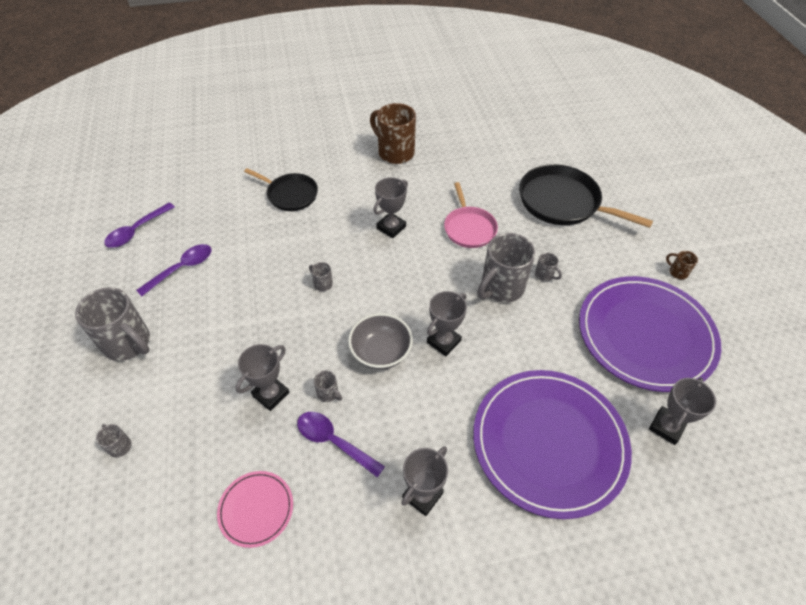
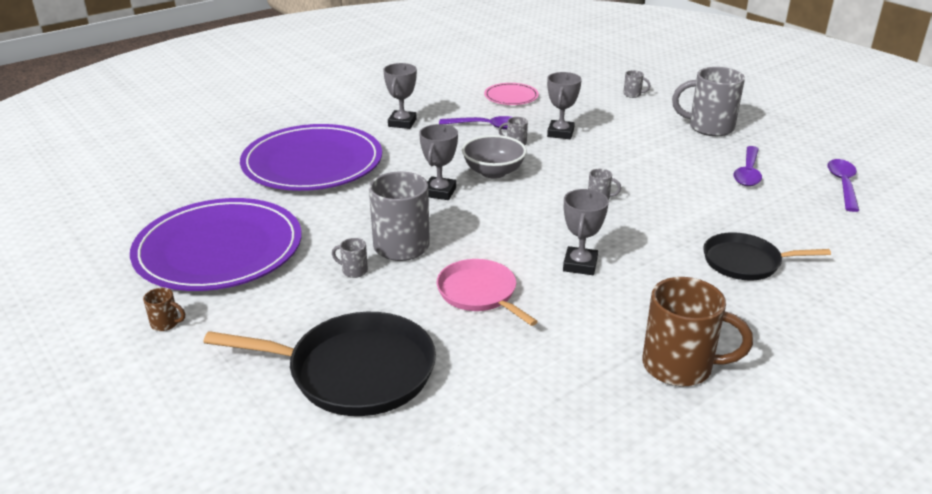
camera: 155 degrees right, 20 degrees down
grey trophy [649,378,716,445] -> none

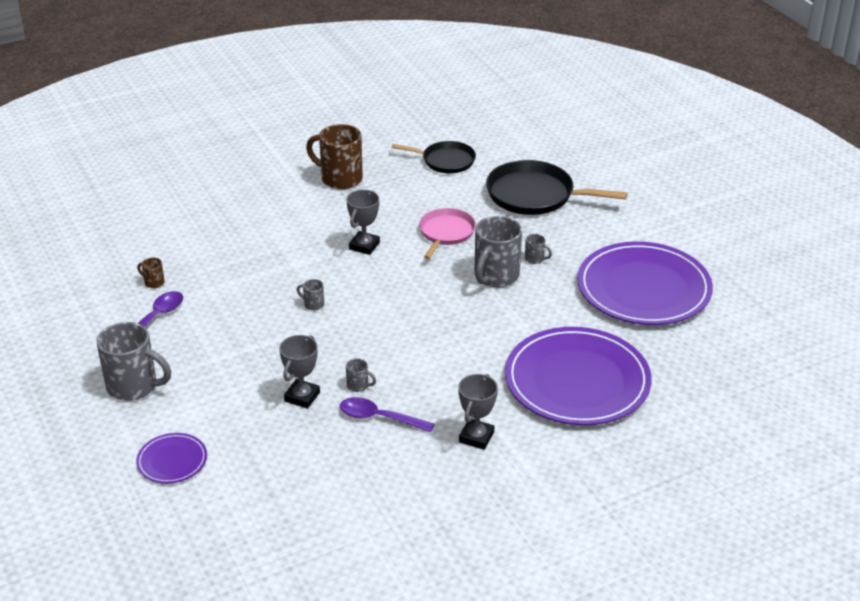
camera: 170 degrees left, 5 degrees up
brown mug [143,288,185,331] -> brown mug moved to [137,258,164,288]
grey trophy [419,124,458,200] -> none
pink pan [437,259,538,326] -> pink pan turned 135 degrees counterclockwise [419,208,476,259]
grey bowl [462,135,527,179] -> none
pink plate [484,83,539,105] -> none
grey mug [623,70,650,98] -> purple plate [136,433,207,484]
black pan [703,232,831,280] -> black pan moved to [392,141,476,173]
purple spoon [827,159,859,212] -> none

